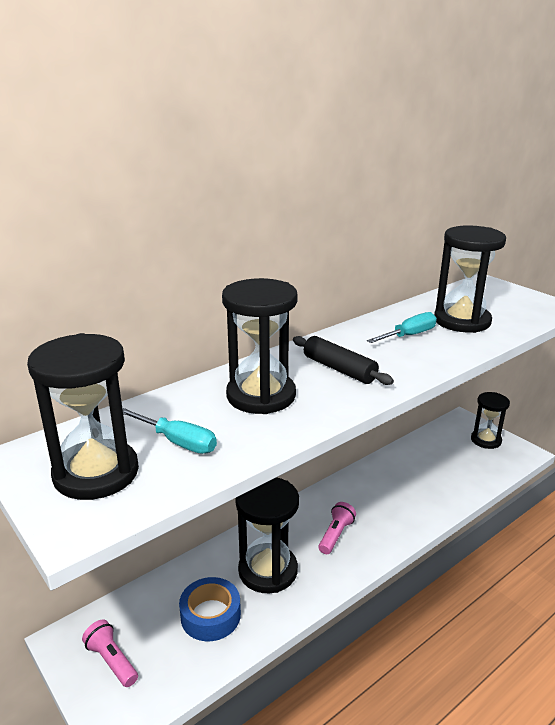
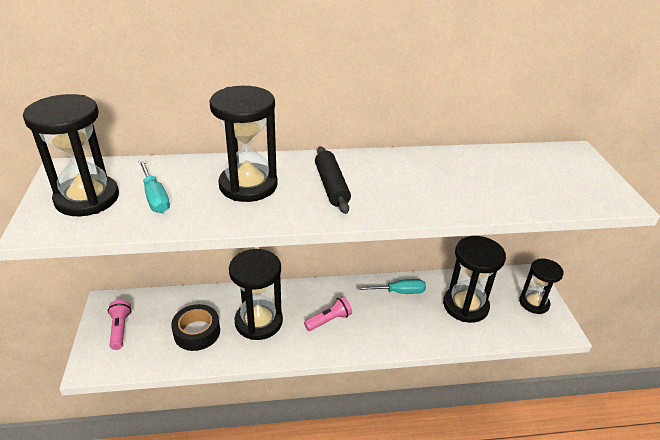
camera: 30 degrees right, 10 degrees up
blue tape [179,577,241,641] -> black tape [171,304,220,351]
turquoise screwdriver [367,312,437,343] -> turquoise screwdriver moved to [357,279,426,294]
black hourglass [434,225,506,333] -> black hourglass moved to [443,236,506,323]

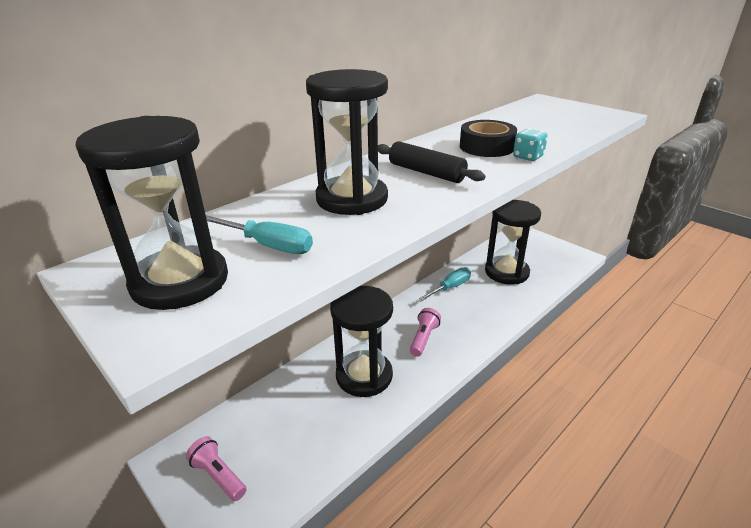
camera: 35 degrees left, 5 degrees down
black tape [171,304,220,351] -> black tape moved to [460,120,517,157]
black hourglass [519,258,564,314] -> none
none -> turquoise dice [513,128,548,161]

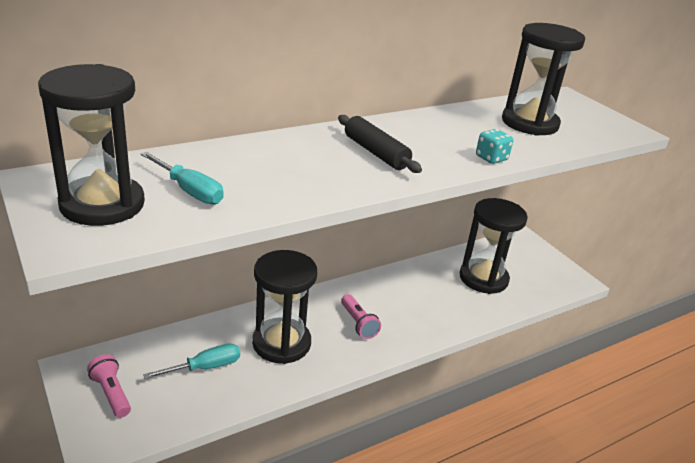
camera: 10 degrees right, 0 degrees up
black hourglass [306,69,388,215] -> black hourglass moved to [502,23,585,136]
pink flashlight [410,308,441,357] -> pink flashlight turned 120 degrees clockwise [341,294,381,339]
turquoise screwdriver [419,267,471,301] -> turquoise screwdriver moved to [143,343,240,379]
black tape [460,120,517,157] -> none

